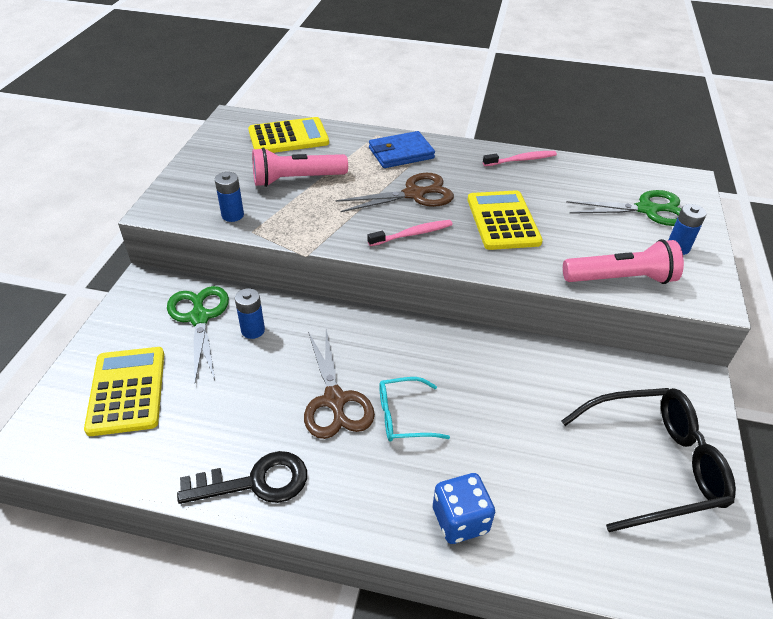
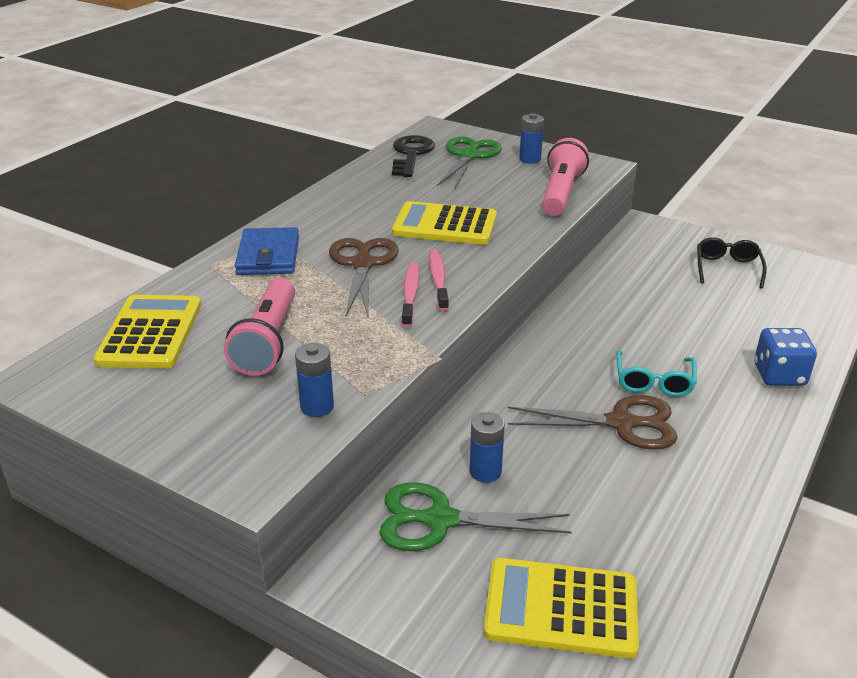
camera: 70 degrees left, 10 degrees down
black key [177,451,307,504] -> black key moved to [392,135,435,177]
pink toothbrush [483,151,557,166] -> pink toothbrush moved to [401,263,419,327]
black glasses [561,388,736,532] -> black glasses [697,237,767,289], size x0.55

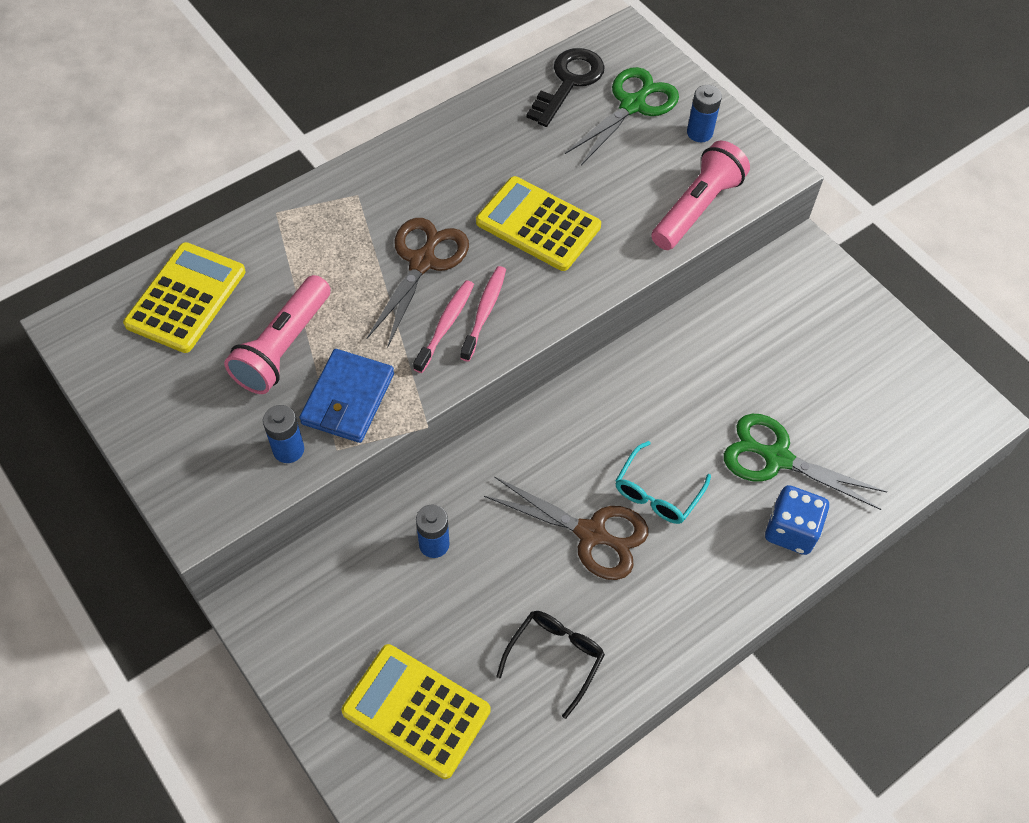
camera: 20 degrees right, 25 degrees up
blue wallet [235,227,299,275] -> blue wallet moved to [299,349,394,443]
green scissors [379,482,572,551] -> green scissors moved to [724,414,887,510]
black glasses [697,237,767,289] -> black glasses moved to [496,611,605,719]

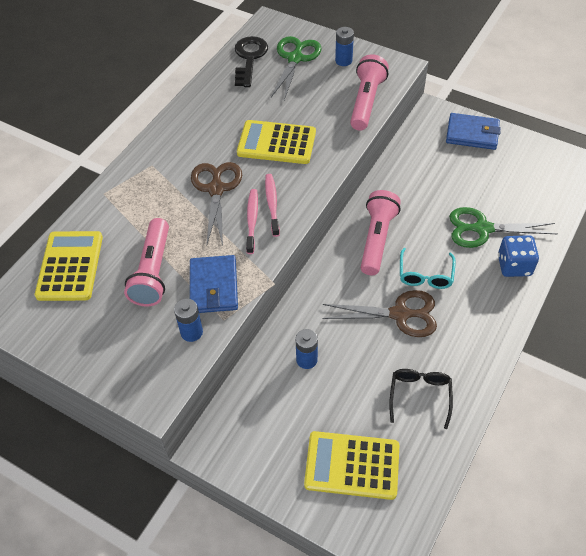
camera: 20 degrees left, 5 degrees down
none -> pink flashlight [360,190,401,275]
none -> blue wallet [446,113,501,150]

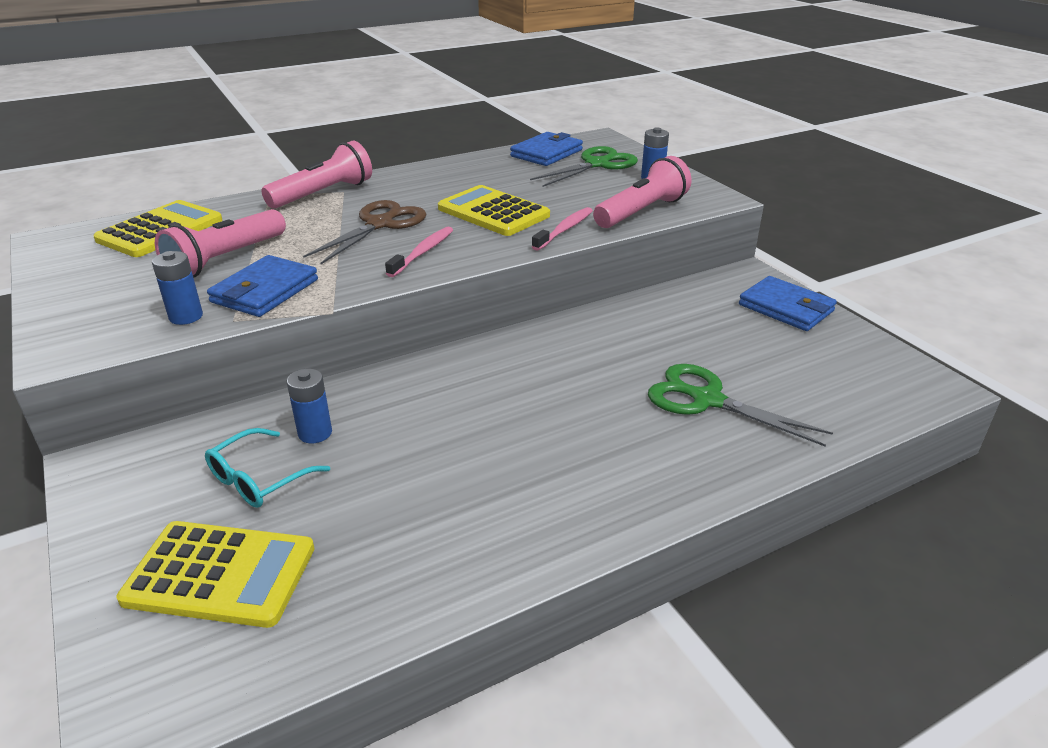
camera: 30 degrees right, 20 degrees down
black key [235,36,268,87] -> blue wallet [510,132,583,166]
pink toothbrush [246,189,258,254] -> pink toothbrush moved to [532,207,593,251]
yellow calculator [304,431,399,500] -> yellow calculator turned 150 degrees clockwise [116,521,315,628]
brown scissors [322,290,437,337] -> none
pink flashlight [360,190,401,275] -> pink flashlight moved to [262,140,372,209]
black glasses [389,369,453,429] -> none
turquoise glasses [400,248,456,289] -> turquoise glasses moved to [205,428,330,508]
blue dice [498,235,539,277] -> none

